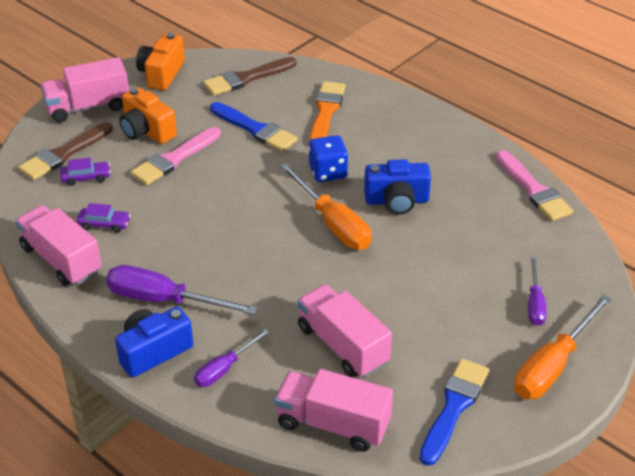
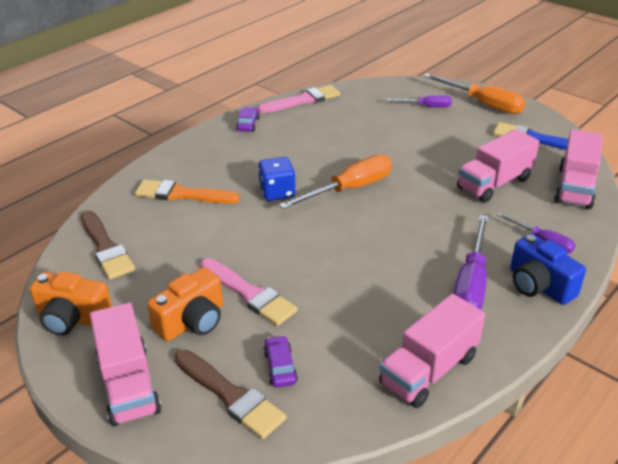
camera: 90 degrees left, 5 degrees down
purple car [77,203,131,233] -> purple car moved to [236,107,260,132]
blue brush [210,102,297,152] -> none
blue camera [364,159,431,215] -> none

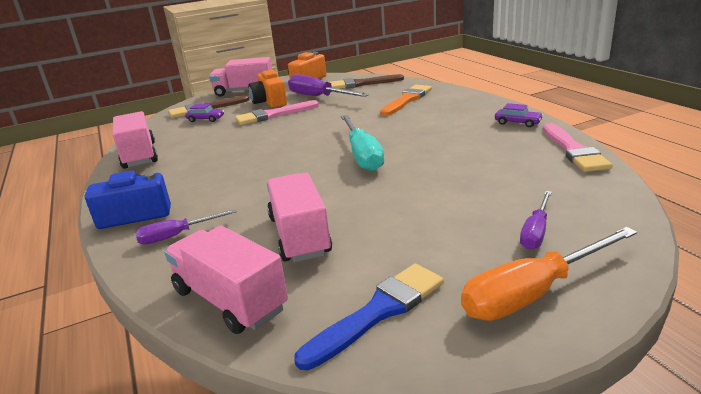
camera: 115 degrees right, 10 degrees down
blue dice [258,157,296,201] -> none
orange screwdriver [279,154,392,209] -> turquoise screwdriver [341,115,384,171]
purple screwdriver [453,215,489,310] -> purple screwdriver moved to [288,74,370,97]

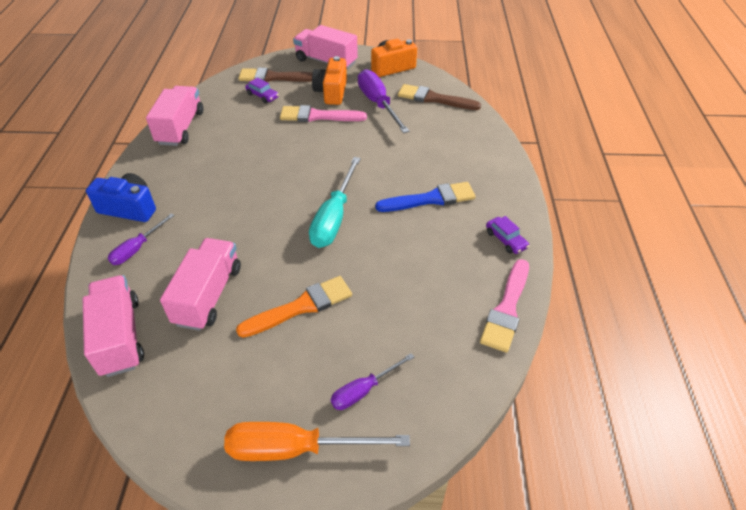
camera: 25 degrees right, 20 degrees up
purple screwdriver [135,209,237,244] -> purple screwdriver turned 60 degrees counterclockwise [108,213,175,265]
blue brush [294,264,444,370] -> blue brush moved to [375,182,476,212]
orange brush [380,85,432,116] -> orange brush moved to [236,276,352,338]

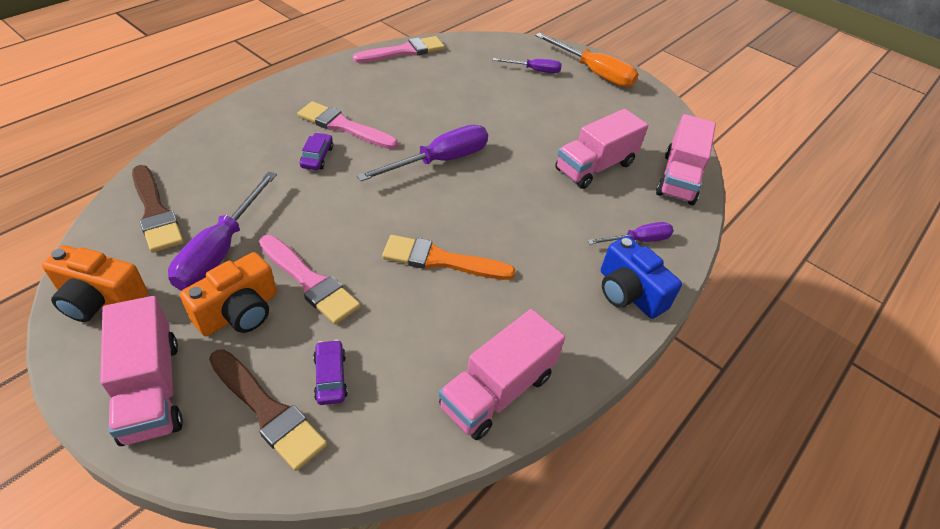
camera: 145 degrees left, 0 degrees up
orange brush [236,276,352,338] -> orange brush moved to [382,235,515,280]
turquoise screwdriver [309,157,361,248] -> purple screwdriver [357,125,488,181]
blue brush [375,182,476,212] -> pink brush [297,101,398,149]
purple car [486,216,529,254] -> purple car moved to [300,133,333,170]

